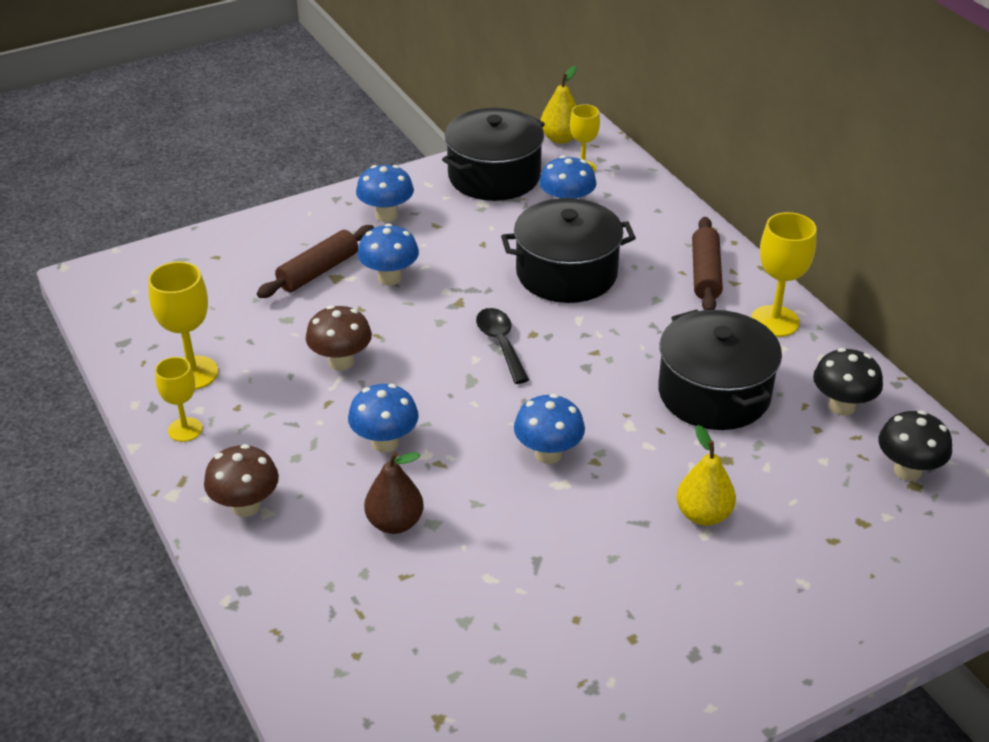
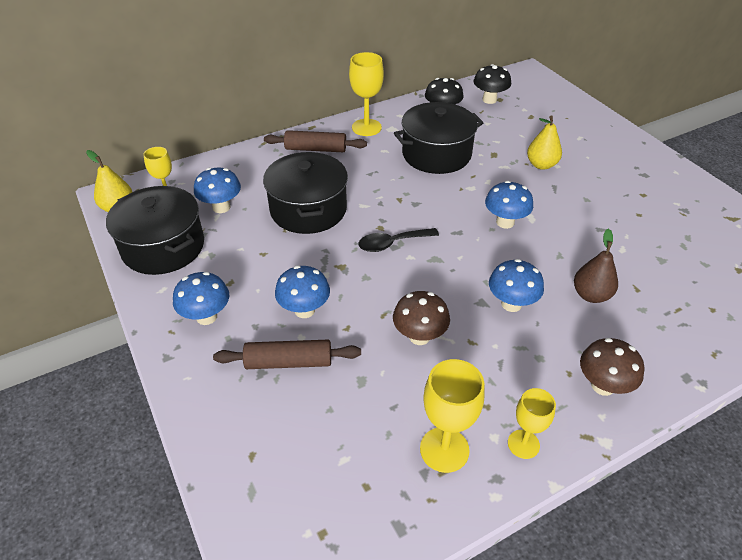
camera: 90 degrees left, 5 degrees up
brown rolling pin [257,225,374,298] -> brown rolling pin turned 45 degrees counterclockwise [213,340,361,369]

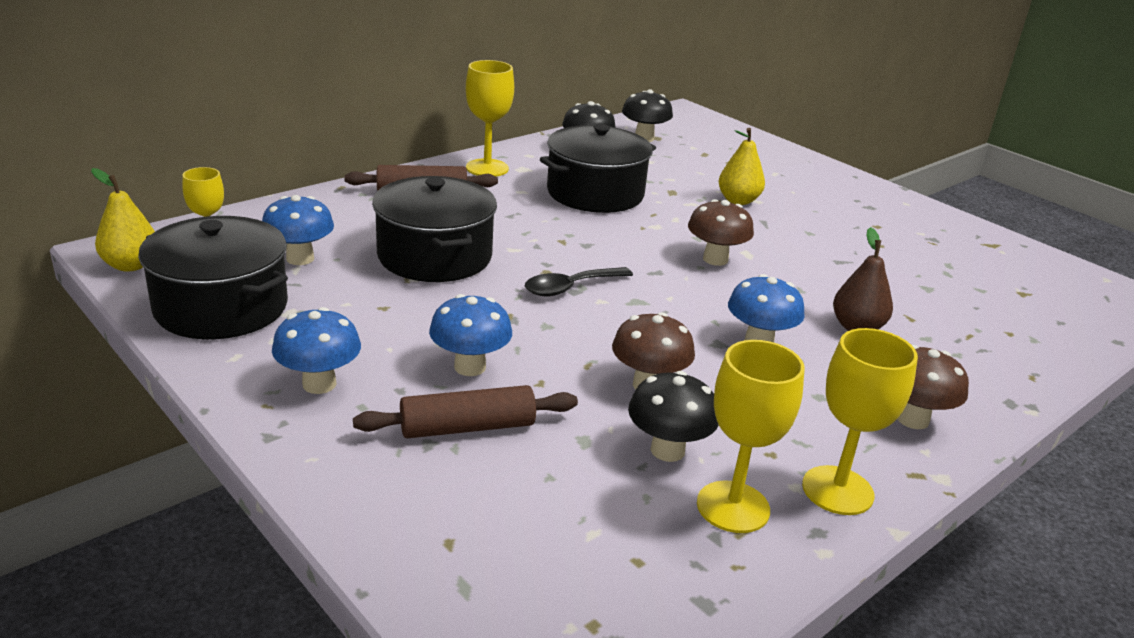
camera: 15 degrees left, 15 degrees down
blue mushroom [485,181,533,229] -> brown mushroom [688,199,754,266]
yellow goblet [508,388,556,459] -> yellow goblet [802,328,918,515], size x1.54
none -> black mushroom [628,371,718,462]

